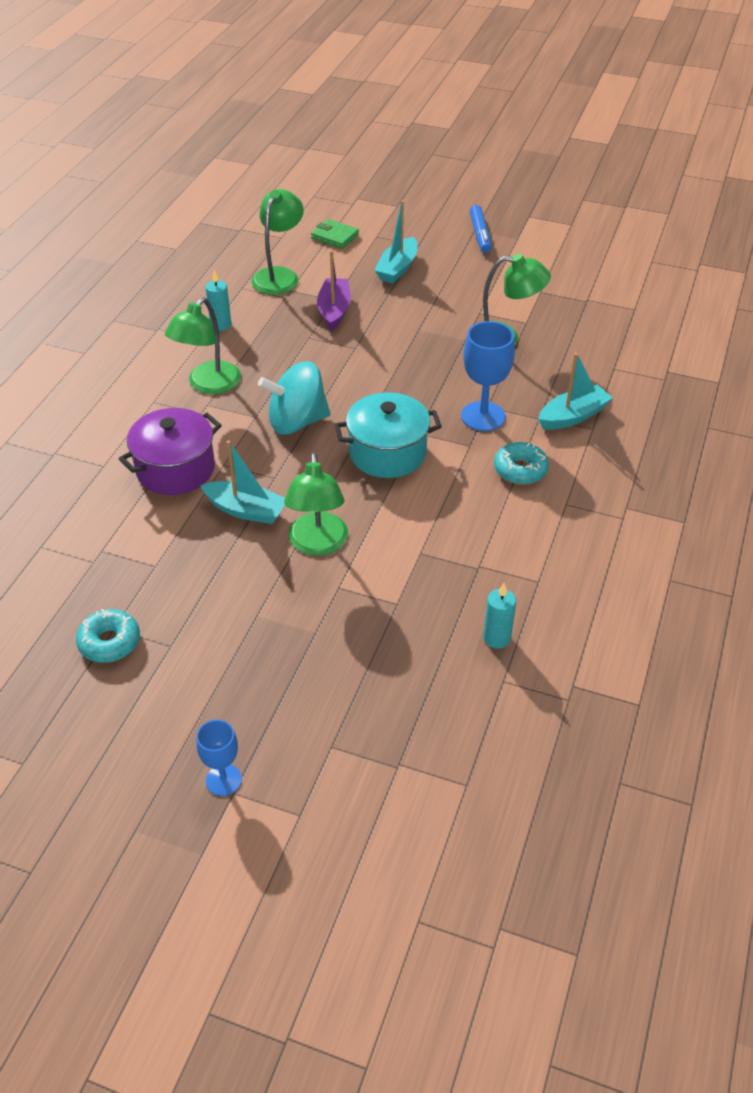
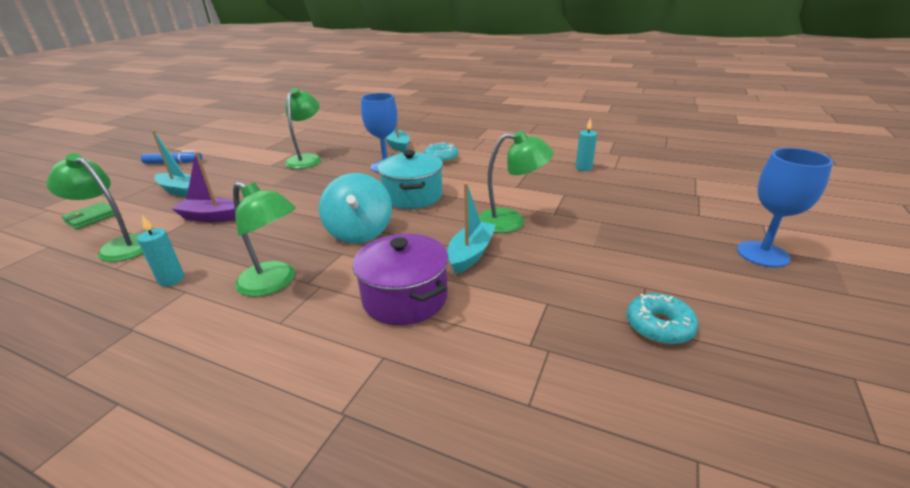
camera: 85 degrees left, 15 degrees down
blue goblet [196,720,242,796] -> blue goblet [737,148,833,268], size x1.65

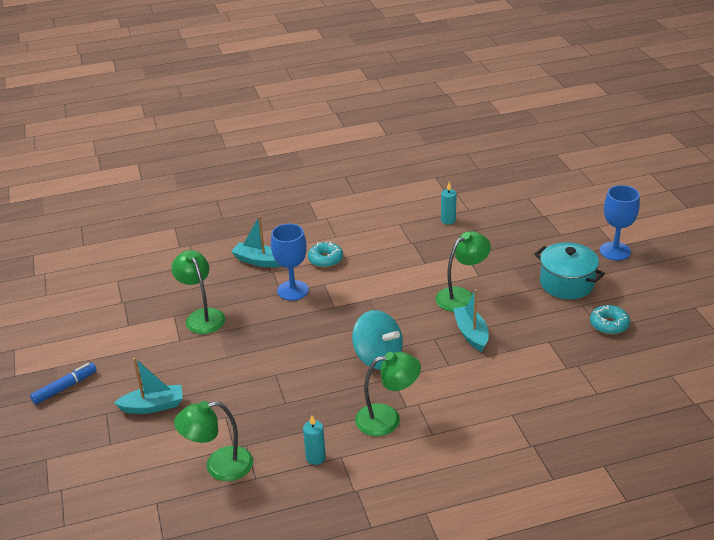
camera: 40 degrees left, 5 degrees up
green wallet [62,202,115,229] -> none
purple boat [172,152,236,222] -> none
purple pot [353,234,449,325] -> none
turquoise pot [377,150,443,209] -> turquoise pot moved to [534,242,605,299]

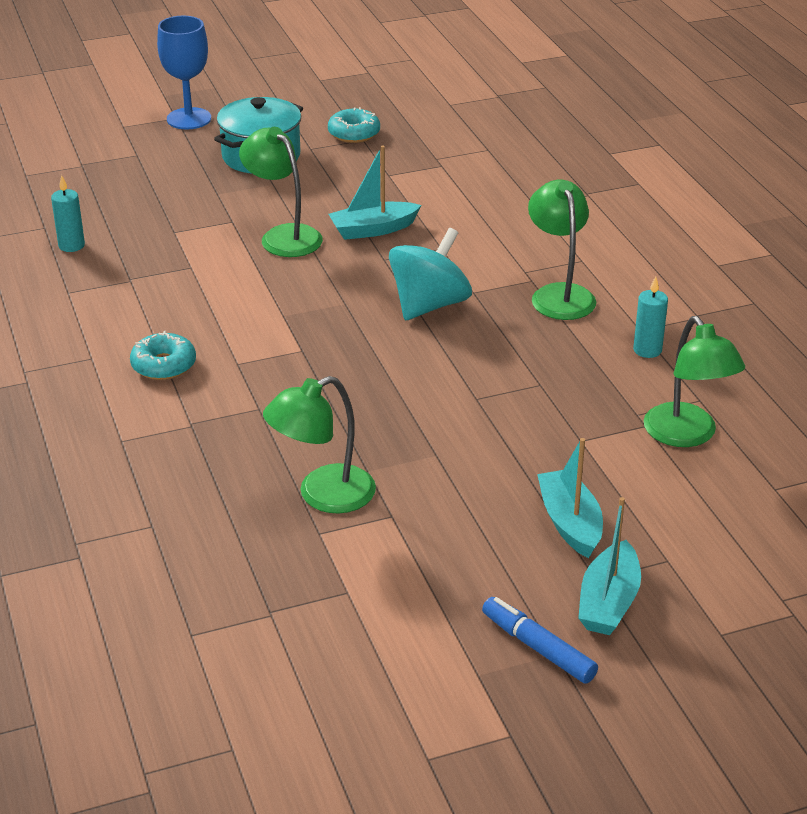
camera: 95 degrees left, 0 degrees up
turquoise boat [231,216,281,267] -> turquoise boat moved to [578,497,641,635]
blue goblet [271,224,309,301] -> none

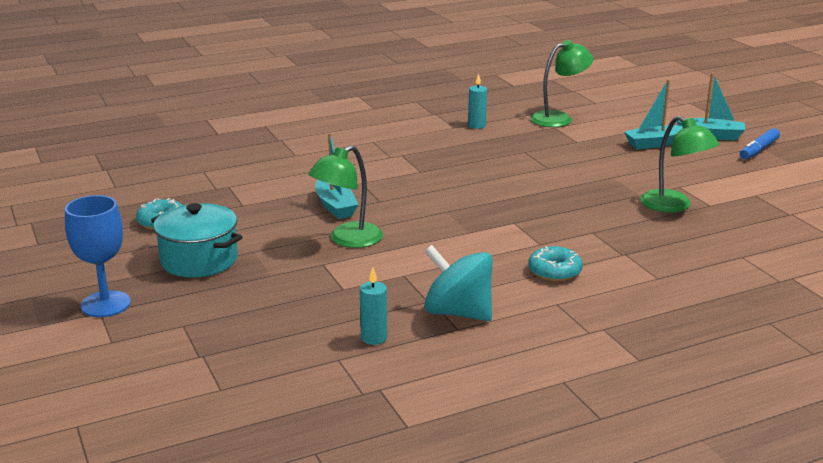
camera: 95 degrees left, 10 degrees down
turquoise spinning top [389,228,472,320] -> turquoise spinning top moved to [424,245,493,321]
green lamp [528,180,596,320] -> none

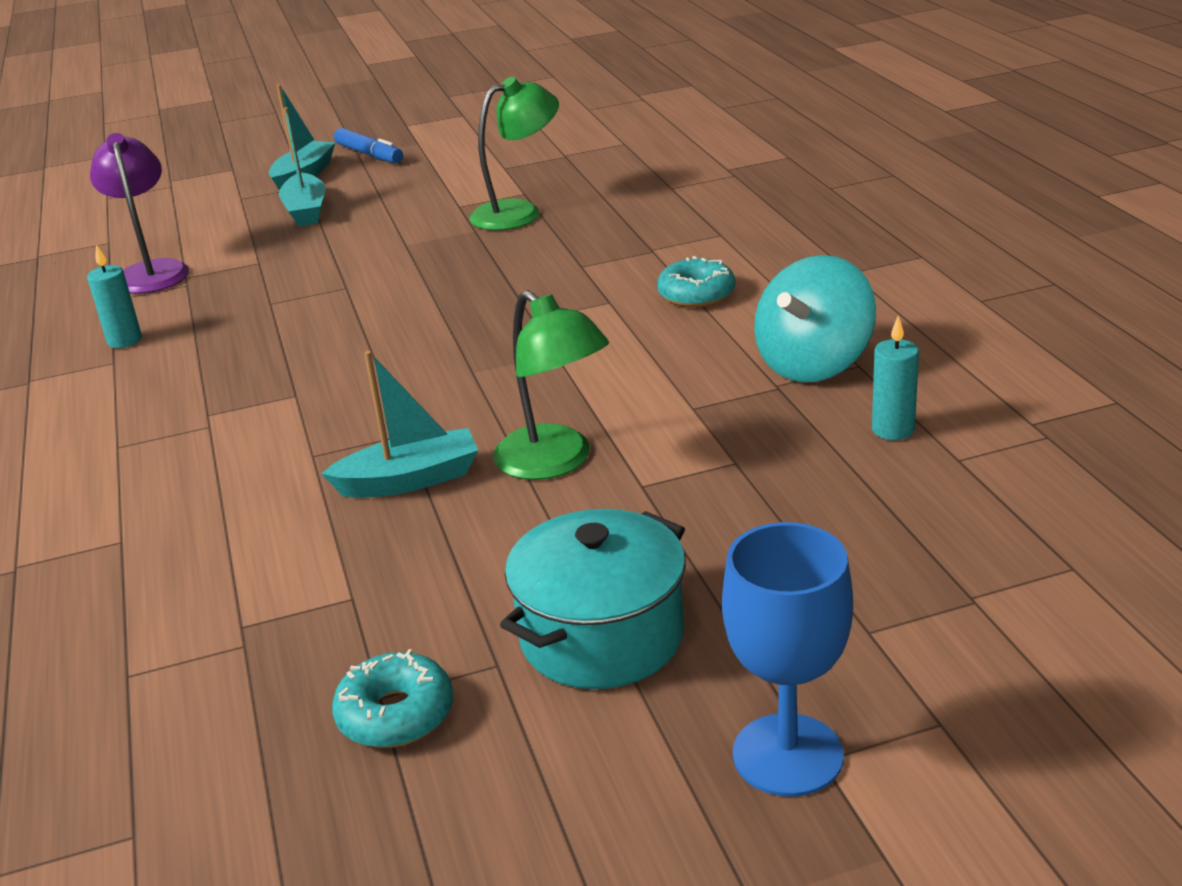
camera: 80 degrees left, 5 degrees up
green lamp [530,40,594,127] -> purple lamp [90,133,189,294]

